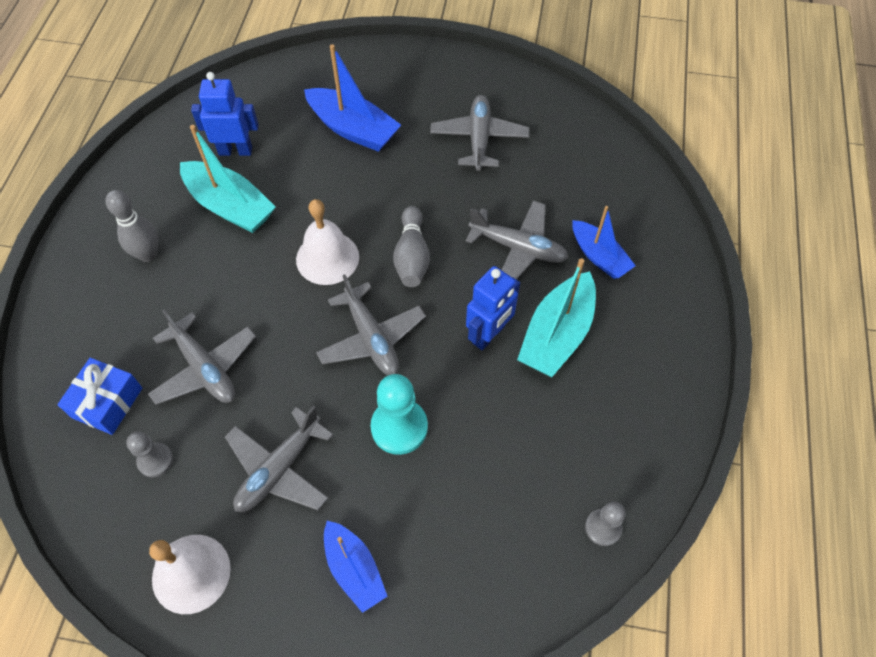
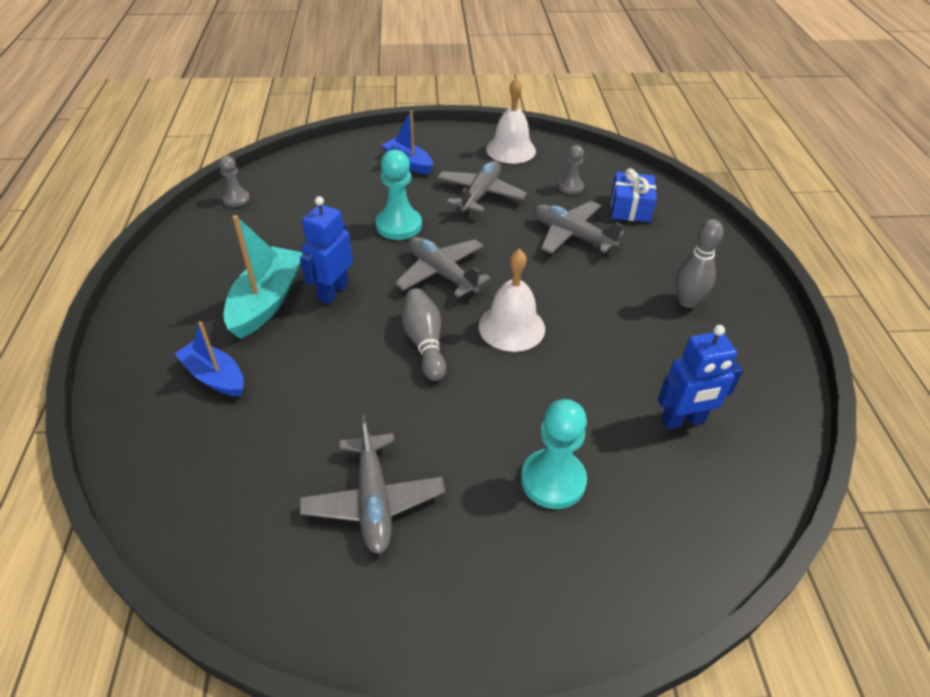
camera: 165 degrees right, 15 degrees down
turquoise boat [180,125,276,233] -> none
blue boat [304,44,401,152] -> turquoise pawn [521,399,587,509]
grey plane [466,201,568,279] -> none

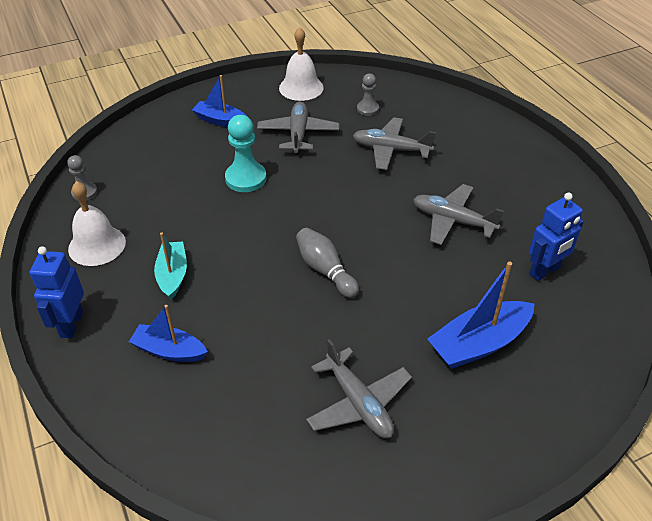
camera: 20 degrees left, 0 degrees up
turquoise boat [223,215,303,339] -> turquoise boat [154,232,187,300], size x0.66
blue robot [300,196,353,304] -> blue robot moved to [30,246,84,338]
grey plane [395,237,491,298] -> grey plane moved to [413,184,504,245]
white bell [479,249,545,352] -> white bell moved to [68,181,126,266]
turquoise pawn [521,399,587,509] -> blue boat [427,262,535,369]
blue gift [611,168,657,222] -> none
grey bowling pin [676,219,724,308] -> none

